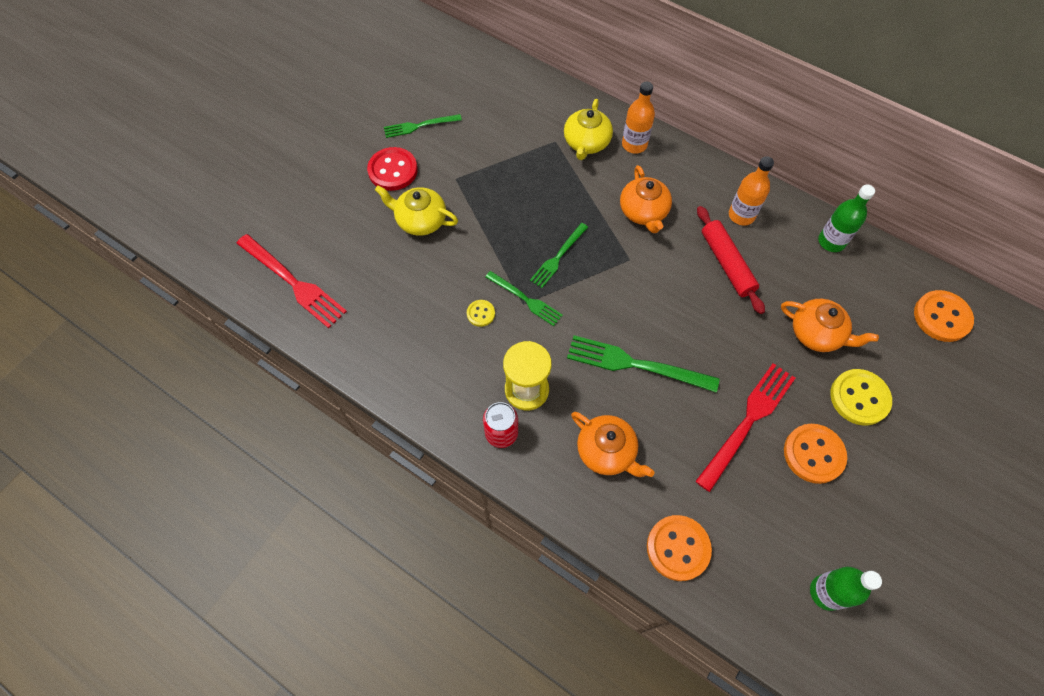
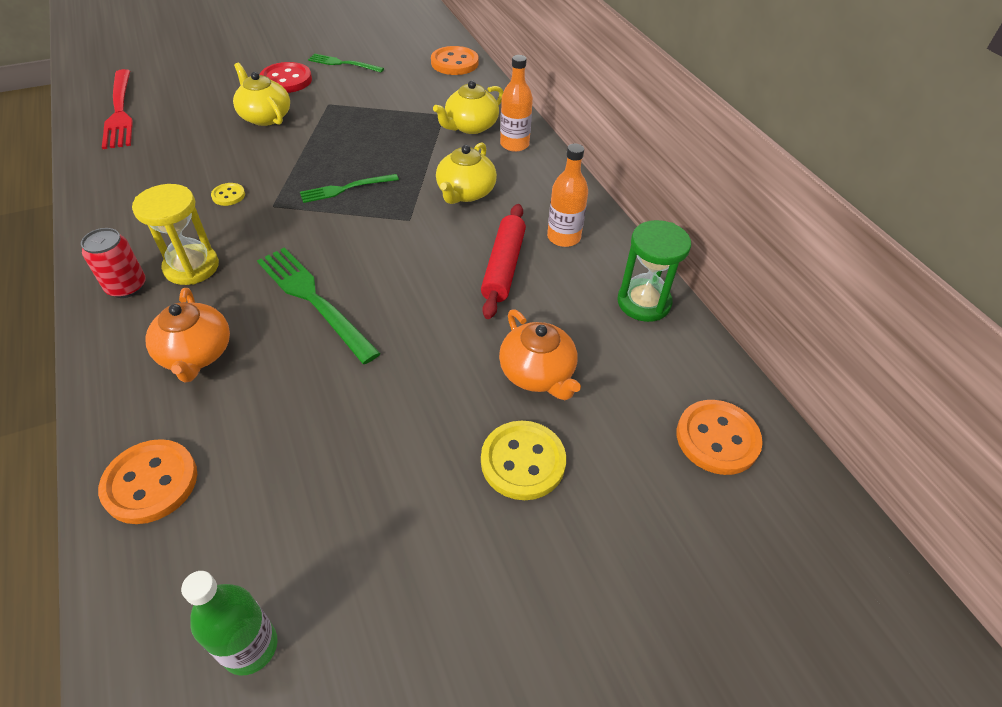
camera: 30 degrees right, 15 degrees down
green fork [485,271,563,326] -> none
orange teapot [620,165,672,233] -> yellow teapot [436,142,497,204]
red fork [695,363,795,492] -> none
orange button [784,424,847,484] -> orange button moved to [431,46,478,75]
green bottle [818,185,875,252] -> green hourglass [618,220,691,322]

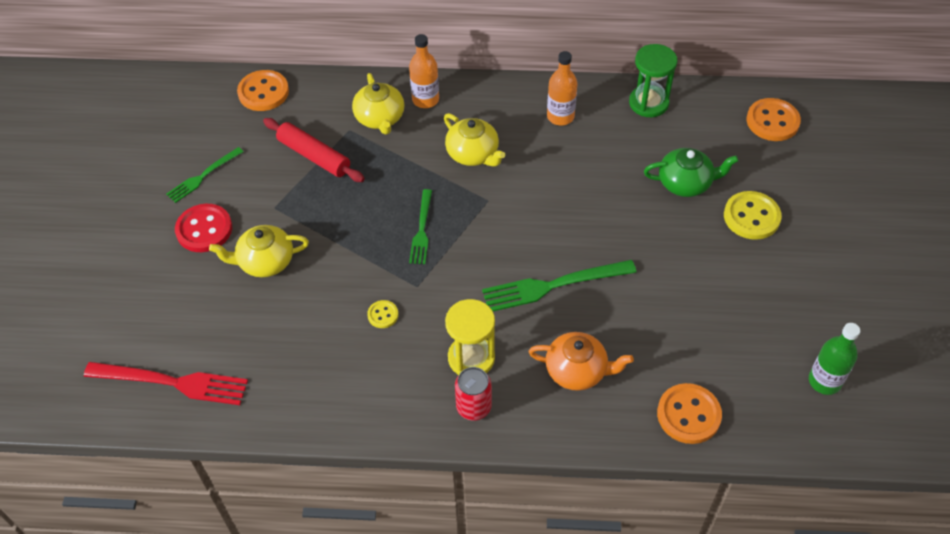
camera: 60 degrees left, 5 degrees up
red rolling pin [481,204,526,319] -> red rolling pin moved to [263,118,365,182]
orange teapot [499,309,581,400] -> green teapot [644,148,739,197]

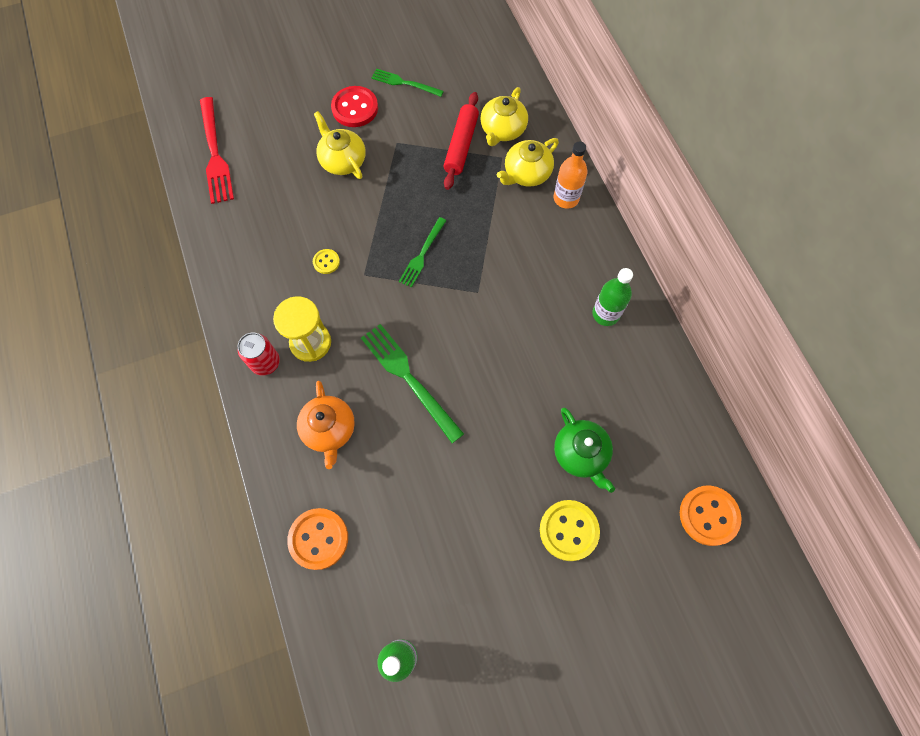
camera: 65 degrees right, 15 degrees up
orange button [237,70,289,111] -> none
green fork [409,189,432,264] -> green fork turned 45 degrees counterclockwise [399,217,446,288]
yellow teapot [444,113,505,167] -> yellow teapot moved to [480,87,528,146]
orange bottle [547,51,578,126] -> green bottle [592,268,633,326]
green hourglass [629,44,677,117] -> none

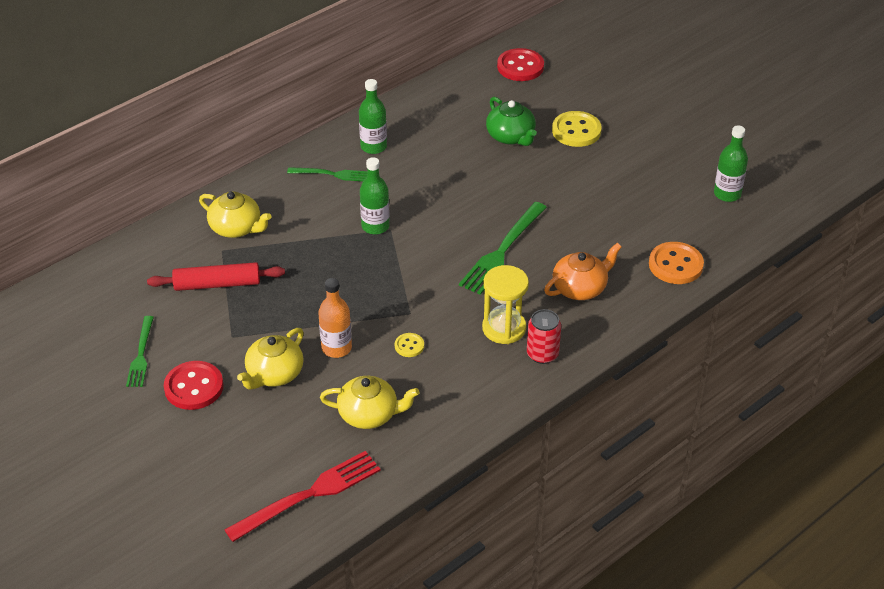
camera: 110 degrees left, 25 degrees down
green fork [399,217,446,288] -> green fork moved to [287,167,368,181]
yellow teapot [480,87,528,146] -> yellow teapot moved to [320,376,419,429]
orange bottle [554,142,588,209] -> orange bottle moved to [318,278,352,358]
green teapot [554,408,615,493] -> green teapot turned 105 degrees clockwise [486,96,537,146]
orange button [680,486,741,546] -> red button [497,48,544,81]
none -> green bottle [360,157,390,235]

